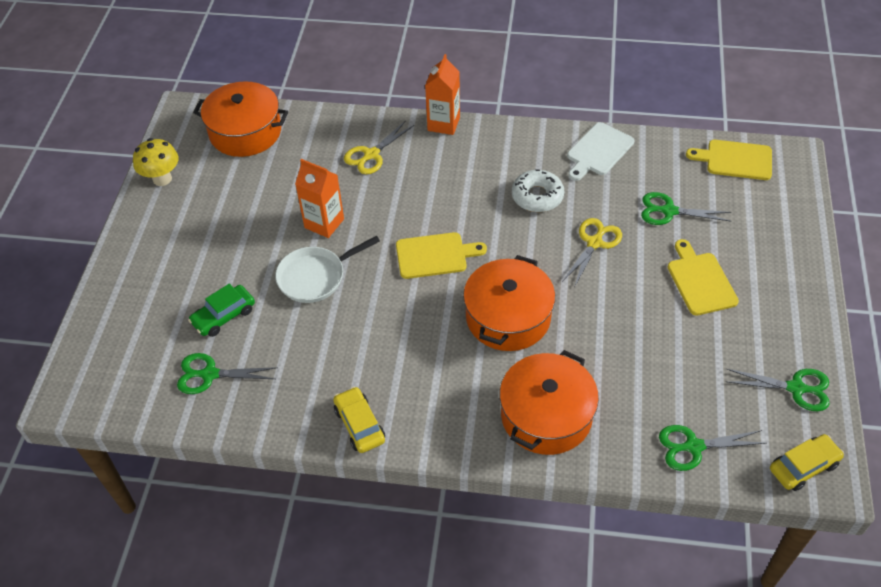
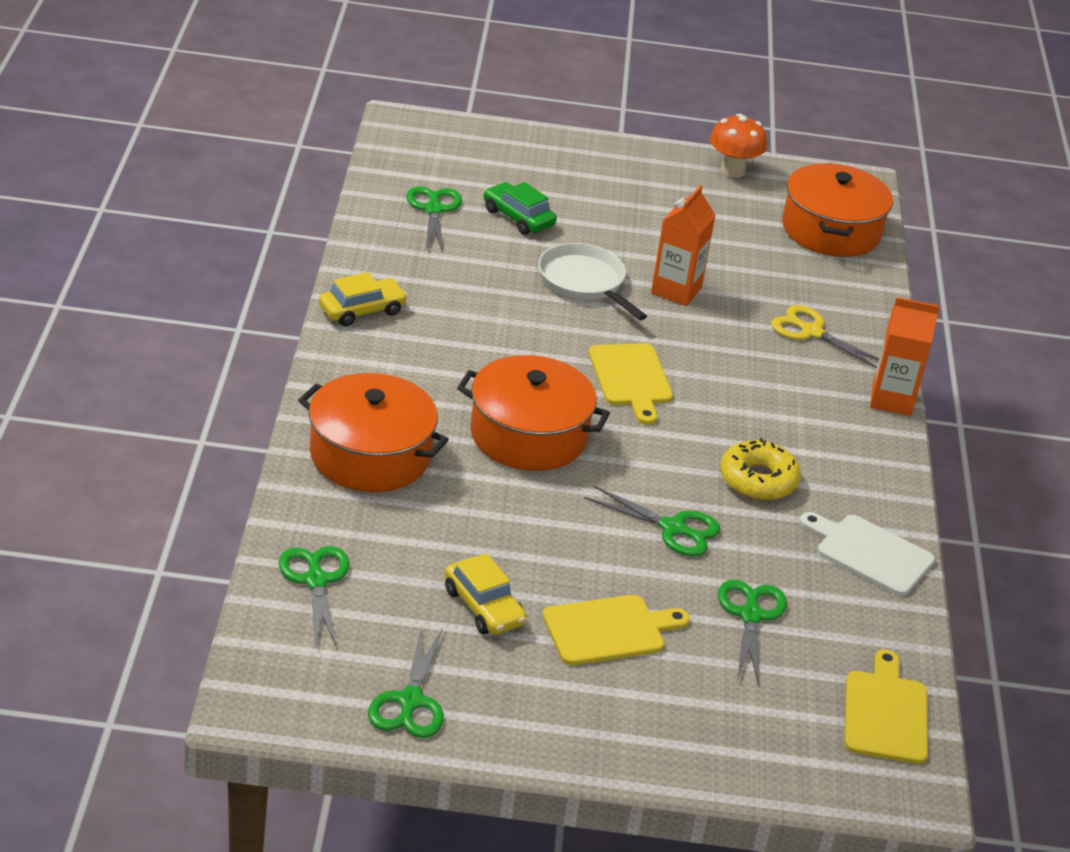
camera: 80 degrees right, 15 degrees down
yellow mushroom [133,138,179,186] -> orange mushroom [710,114,767,178]
white donut [512,169,564,212] -> yellow donut [720,438,801,501]
yellow scissors [562,218,622,287] -> green scissors [584,485,720,557]
yellow car [770,434,844,491] -> yellow car moved to [445,553,527,635]

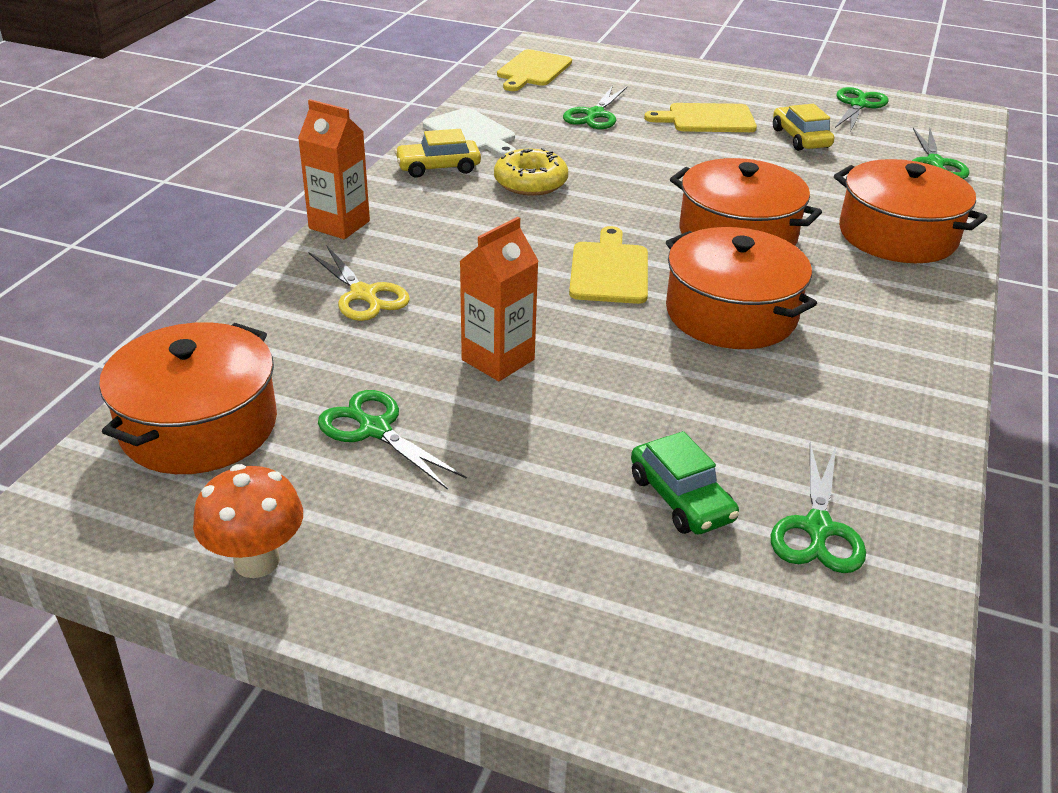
camera: 160 degrees left, 0 degrees up
yellow car [319,272,408,326] -> yellow car moved to [395,129,481,178]
white pan [538,243,647,320] -> none
green scissors [584,485,720,557] -> green scissors moved to [318,390,467,490]
none -> orange pot [666,227,817,349]

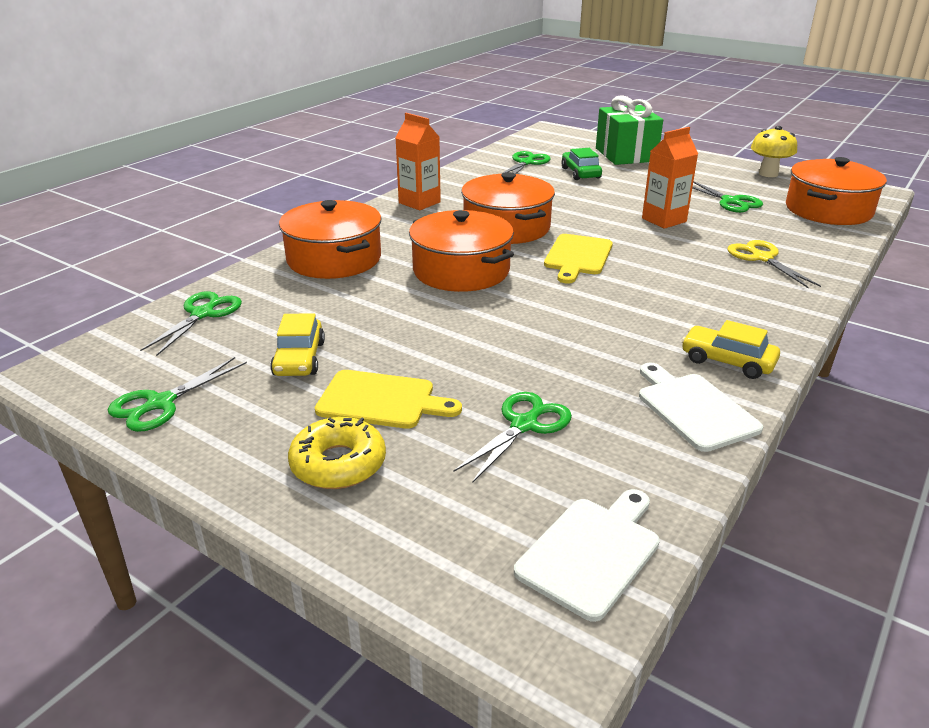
camera: 165 degrees left, 5 degrees down
orange mushroom [193,464,303,578] -> yellow mushroom [751,126,797,177]
orange carton [298,99,370,239] -> orange carton moved to [395,113,441,210]
yellow car [395,129,481,178] -> yellow car turned 150 degrees counterclockwise [682,320,780,379]
yellow donut [494,148,568,196] -> yellow donut moved to [288,417,386,489]
yellow cutting board [497,49,572,91] -> white cutting board [514,489,660,622]
none -> green gift [596,95,663,165]

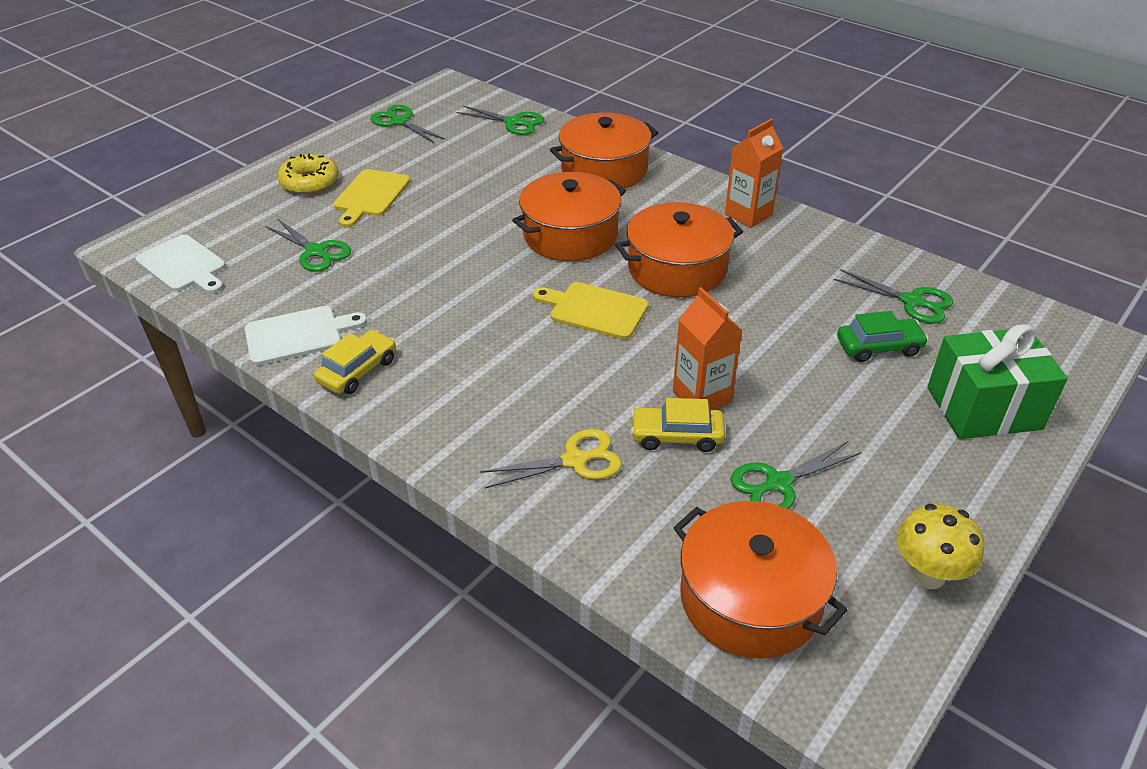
camera: 95 degrees right, 10 degrees up
yellow car [270,313,325,376] -> yellow car moved to [631,398,725,452]

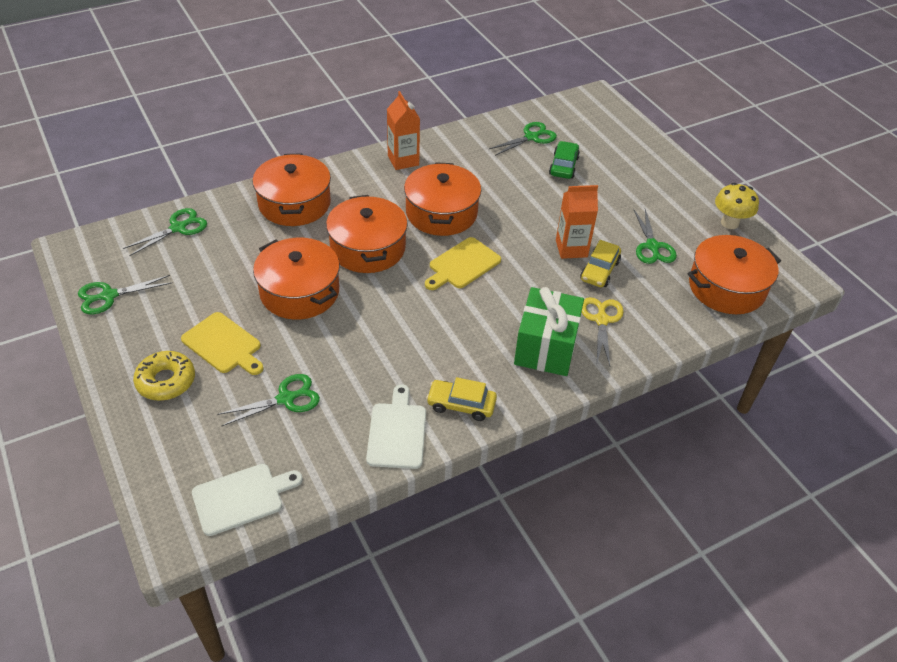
camera: 70 degrees left, 5 degrees up
yellow car [314,330,396,394] -> yellow car turned 45 degrees counterclockwise [426,377,497,421]
green gift [927,324,1068,439] -> green gift moved to [514,287,584,376]
none -> orange pot [253,238,340,320]

